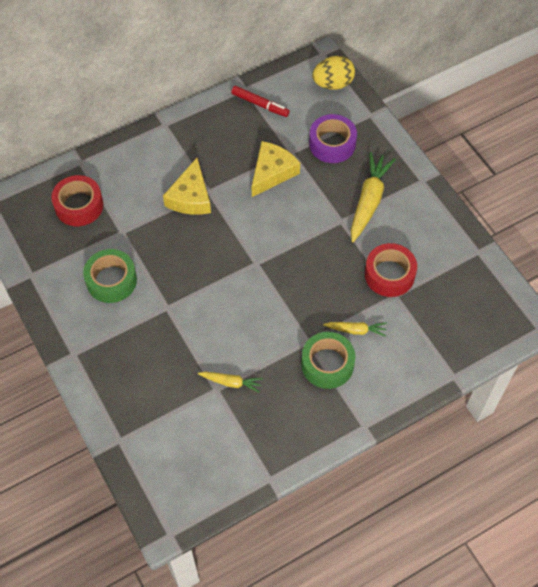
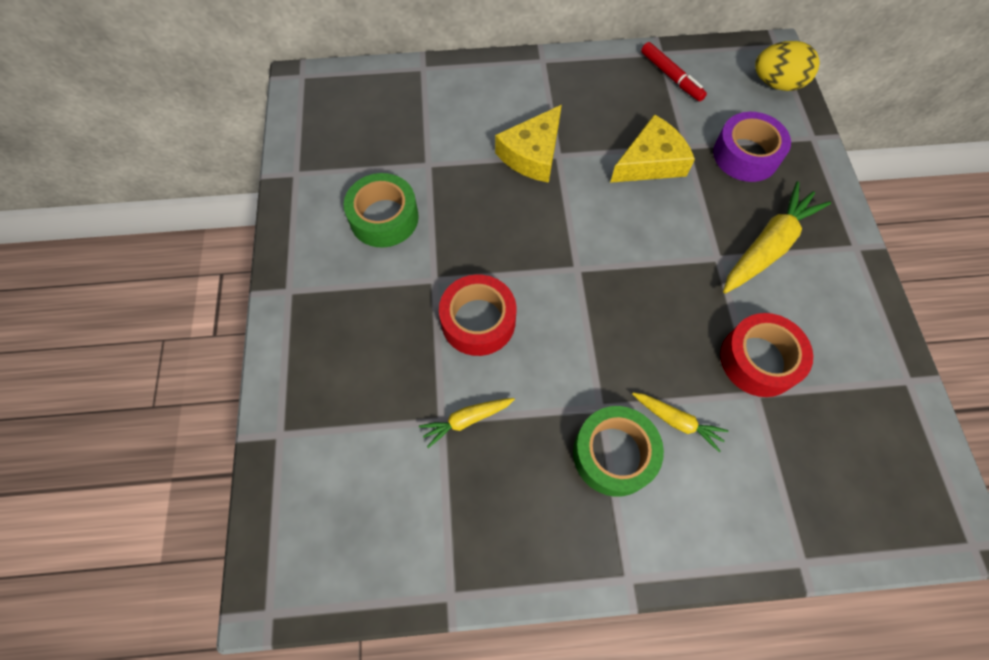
camera: 25 degrees right, 5 degrees up
red tape [51,175,103,226] -> red tape moved to [439,274,517,356]
yellow carrot [198,372,263,393] -> yellow carrot turned 120 degrees clockwise [419,398,515,448]

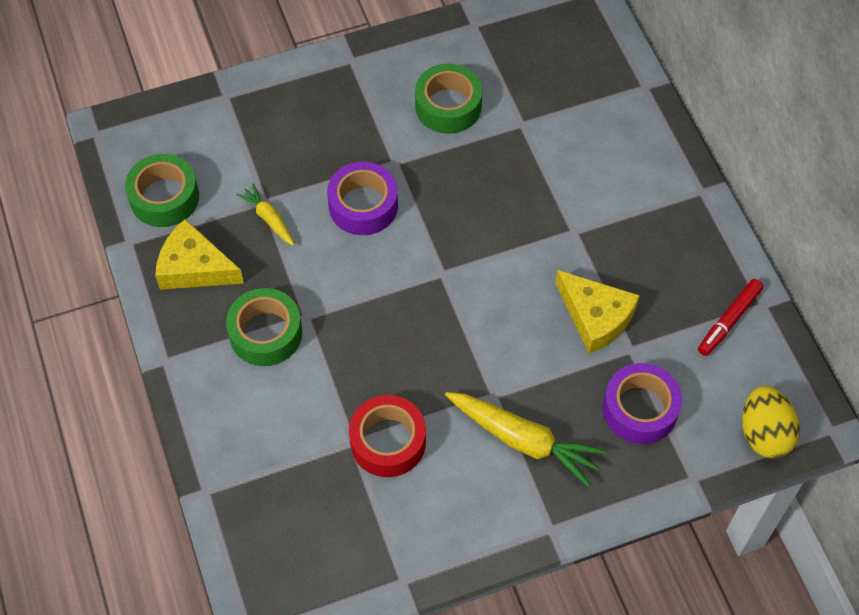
camera: 75 degrees right, 5 degrees down
red tape [439,274,517,356] -> purple tape [327,162,398,235]
yellow cheese [495,105,562,183] -> yellow cheese moved to [155,219,244,290]
yellow carrot [632,393,729,452] -> none
none -> green tape [125,154,199,227]

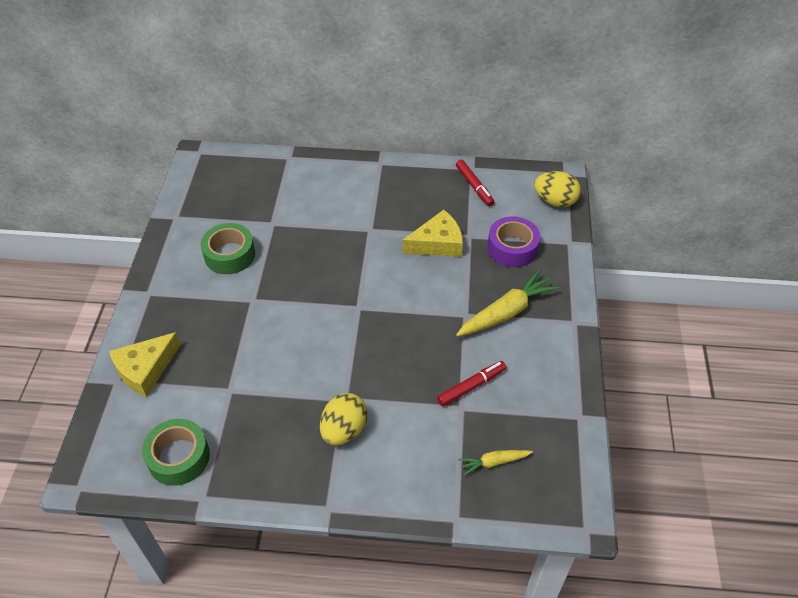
camera: 65 degrees left, 10 degrees down
yellow cheese [155,219,244,290] -> yellow cheese moved to [109,332,181,397]
green tape [226,288,302,366] -> yellow egg [320,393,367,445]
yellow carrot [236,183,295,246] -> yellow carrot moved to [458,450,533,475]
purple tape [327,162,398,235] -> none
red tape [349,395,426,477] -> red marker [437,361,506,406]

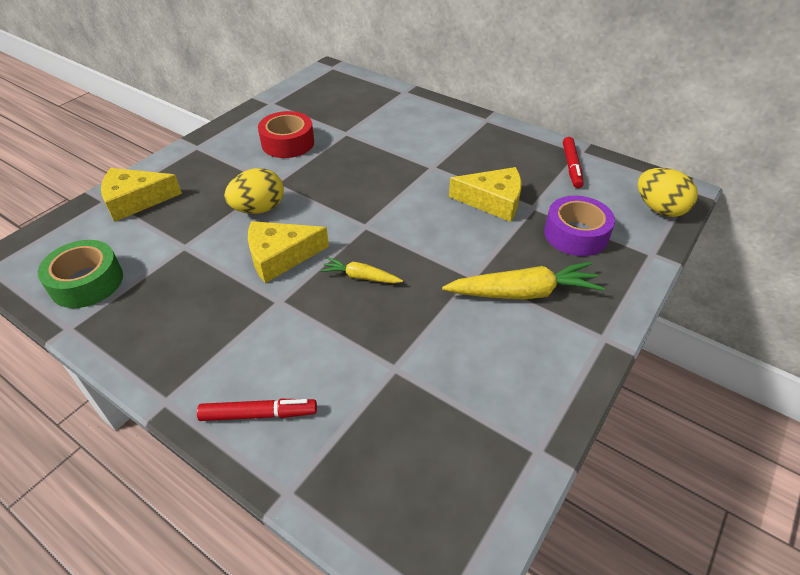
camera: 30 degrees right, 5 degrees down
green tape [201,223,255,274] -> red tape [258,111,314,158]
yellow egg [320,393,367,445] -> yellow egg moved to [224,168,284,214]
red marker [437,361,506,406] -> red marker moved to [197,399,317,421]
yellow carrot [458,450,533,475] -> yellow carrot moved to [320,257,403,283]
none -> yellow cheese [248,221,329,283]

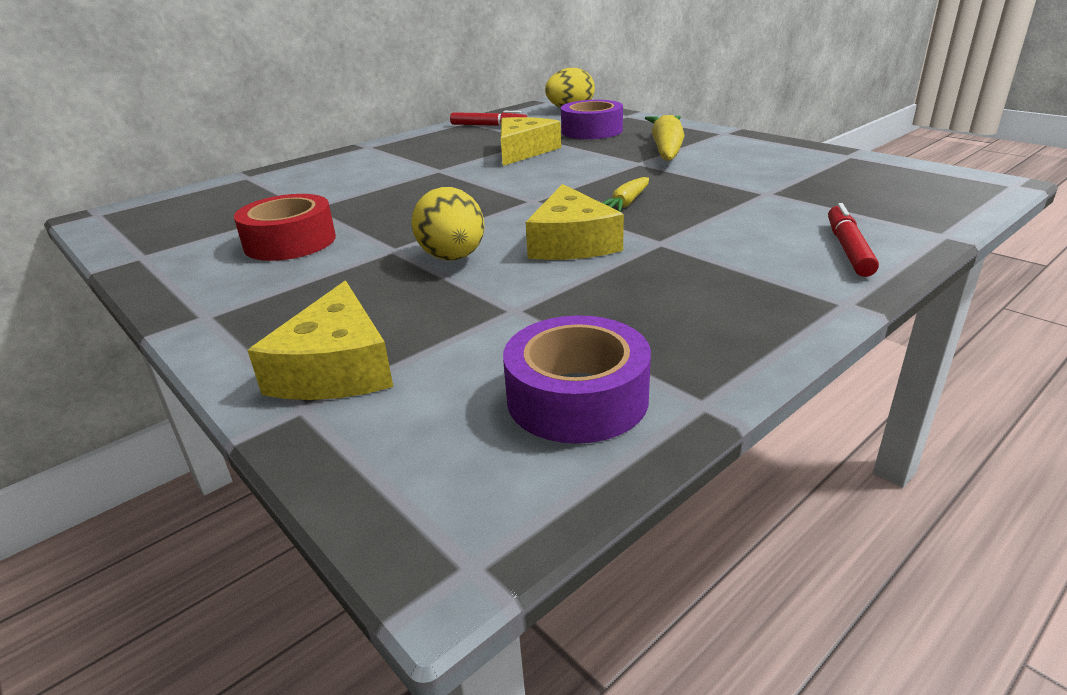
camera: 75 degrees left, 15 degrees down
green tape [38,240,123,308] -> purple tape [503,315,651,444]

